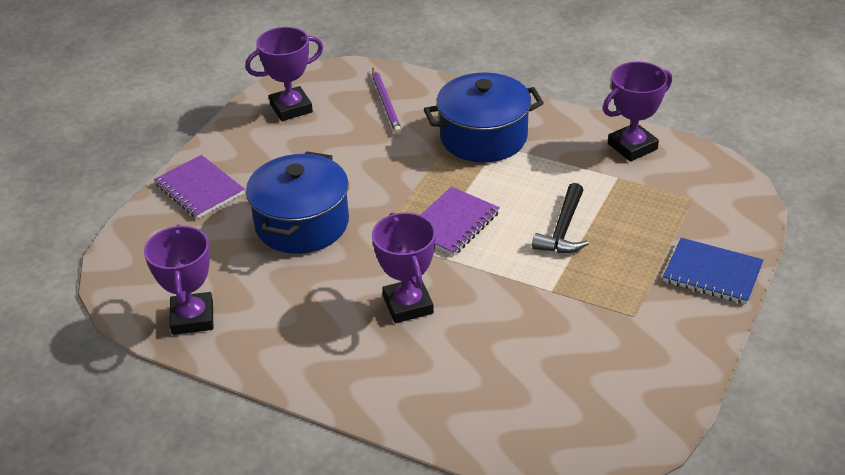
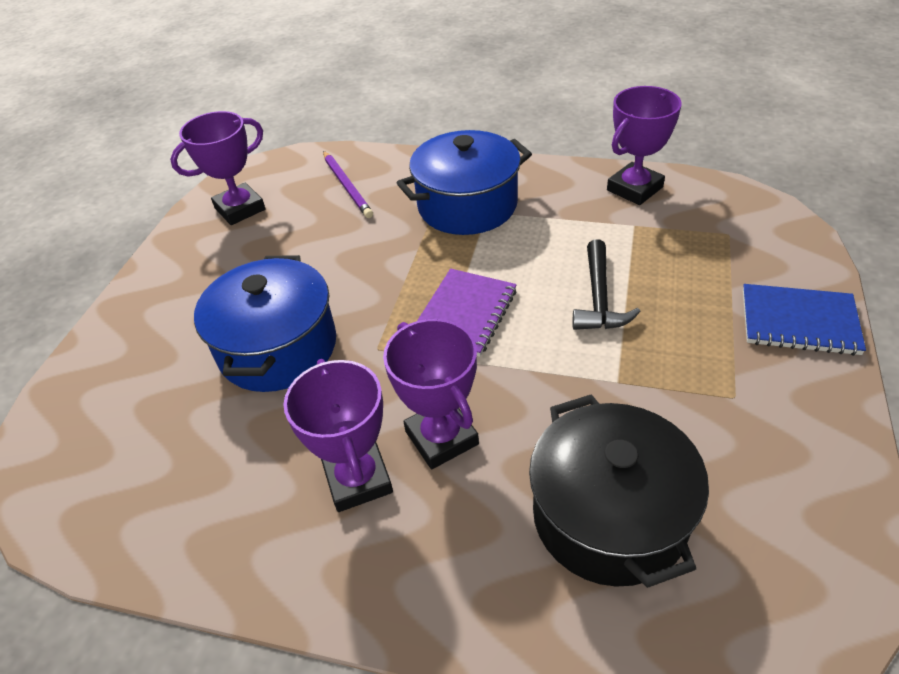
camera: 10 degrees left, 5 degrees up
purple trophy [144,224,213,335] -> purple trophy moved to [283,359,393,512]
purple notebook [154,155,245,219] -> none
none -> black pot [529,394,709,588]

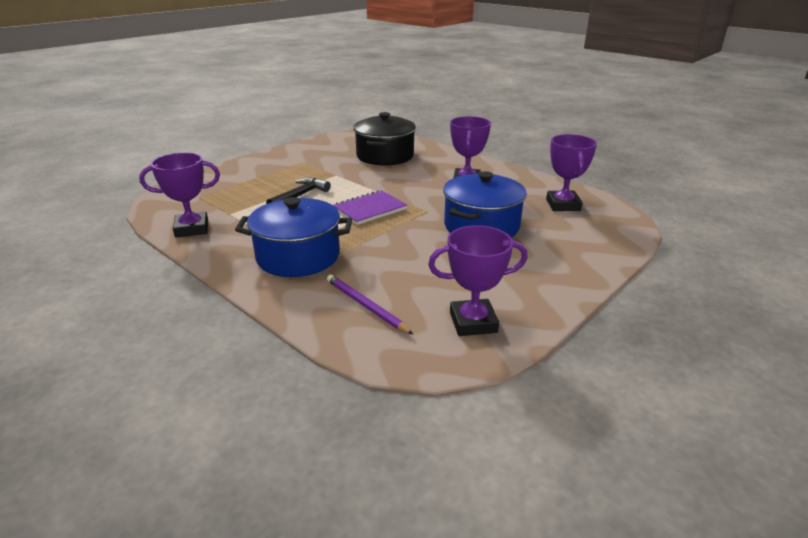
camera: 155 degrees left, 15 degrees down
purple pencil [323,151,373,218] -> purple pencil turned 45 degrees counterclockwise [327,275,414,335]
purple trophy [383,319,479,469] -> purple trophy moved to [546,134,597,211]
blue notebook [743,284,866,356] -> none

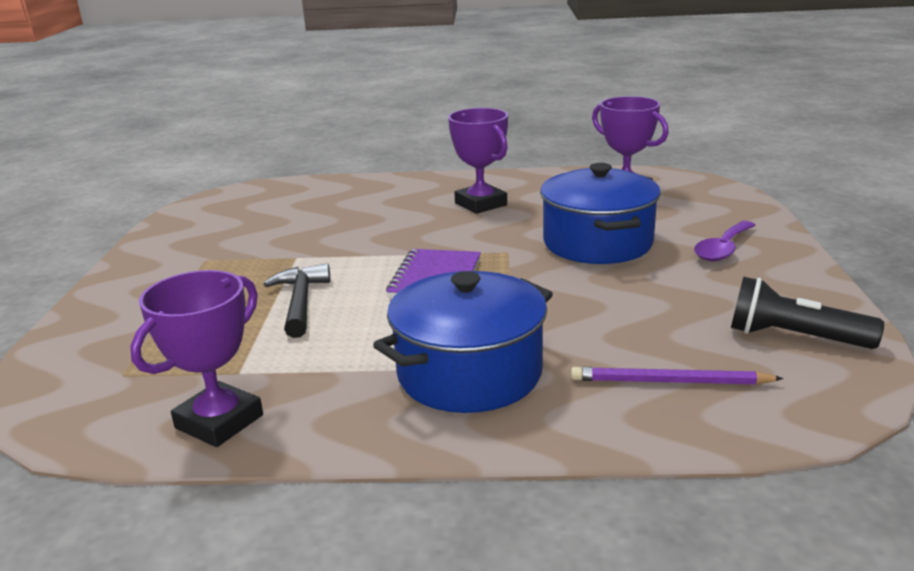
camera: 40 degrees left, 5 degrees down
black pot [353,112,416,166] -> none
purple trophy [428,225,528,336] -> black flashlight [731,276,884,349]
none -> purple spoon [694,221,756,261]

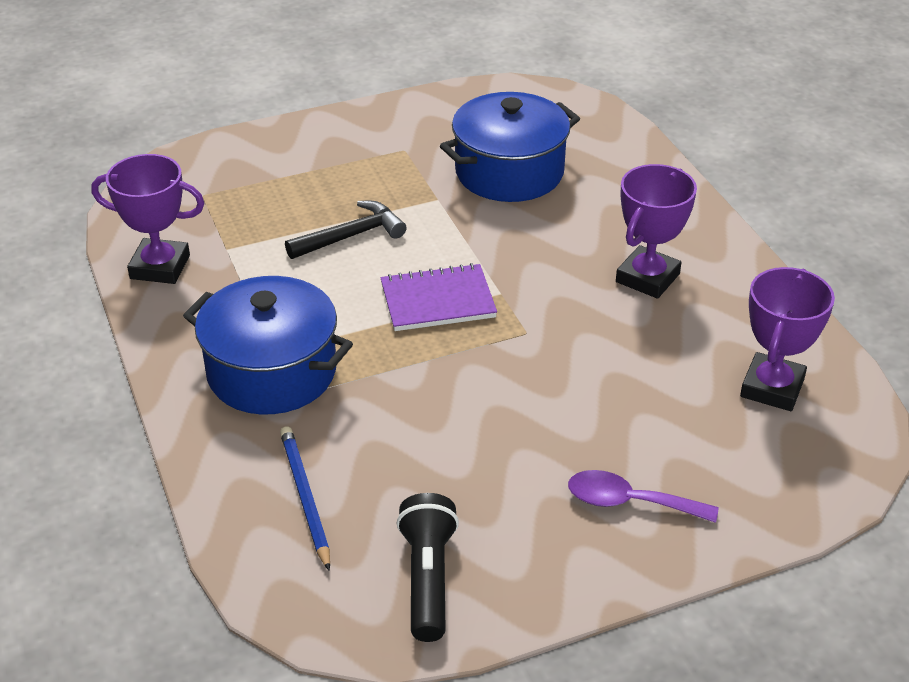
camera: 65 degrees right, 15 degrees up
blue pot [540,163,661,264] -> blue pot moved to [440,92,580,202]
purple pencil [571,367,784,385] -> blue pencil [280,426,330,571]

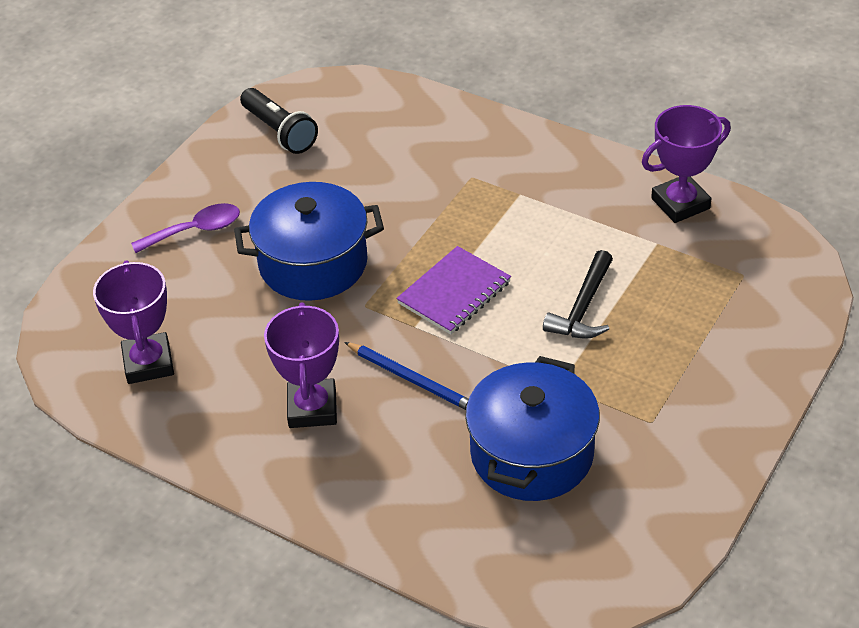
camera: 145 degrees right, 5 degrees up
blue pot [183,276,353,415] -> blue pot moved to [234,182,384,301]
blue pencil [280,426,330,571] -> blue pencil moved to [344,342,469,410]

